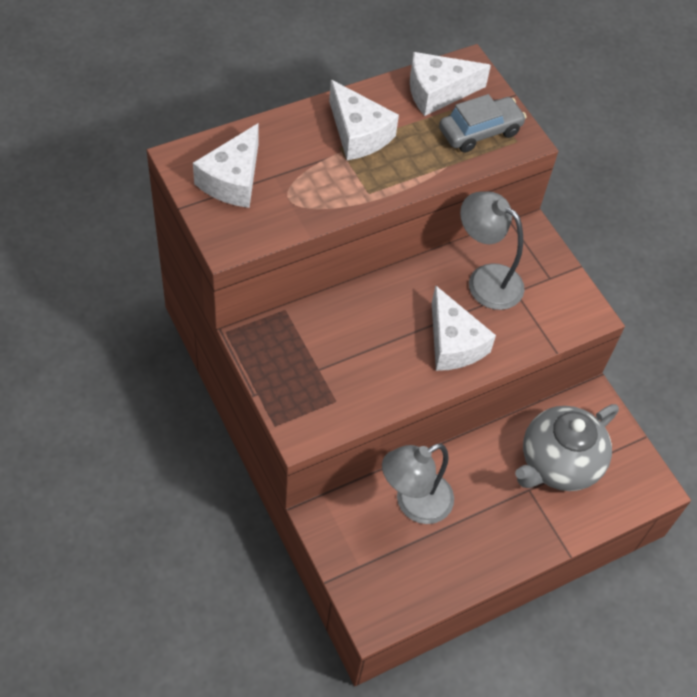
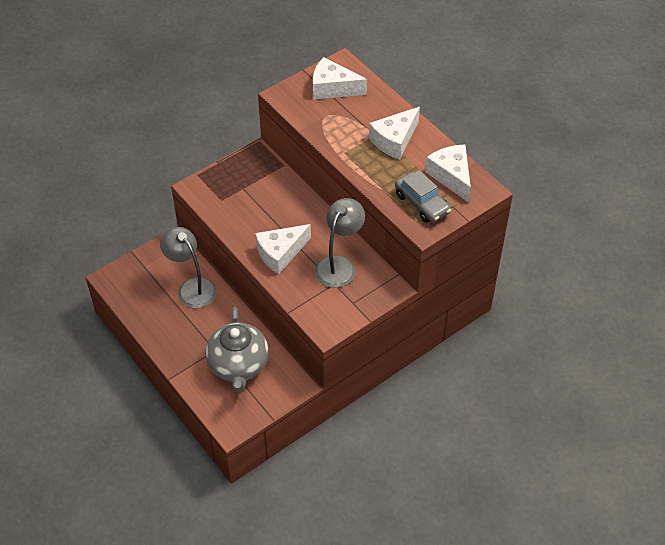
camera: 85 degrees right, 5 degrees down
grey teapot [515,404,619,491] -> grey teapot turned 135 degrees counterclockwise [206,307,269,393]

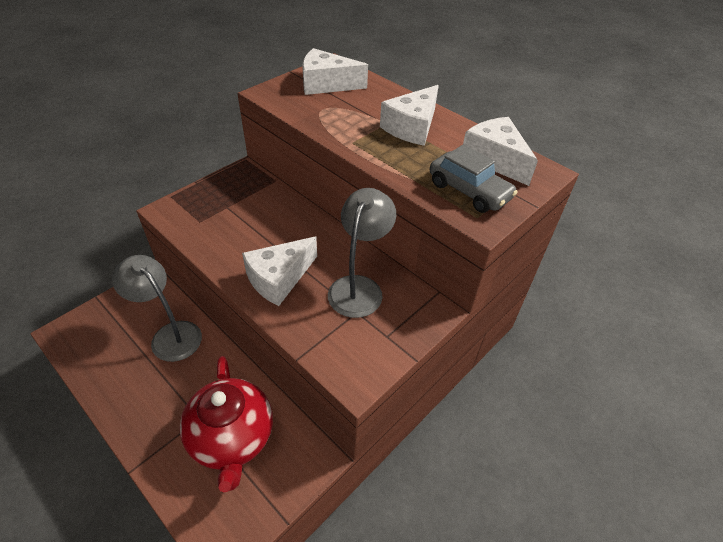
camera: 10 degrees left, 5 degrees down
grey teapot [206,307,269,393] -> red teapot [179,356,273,492]

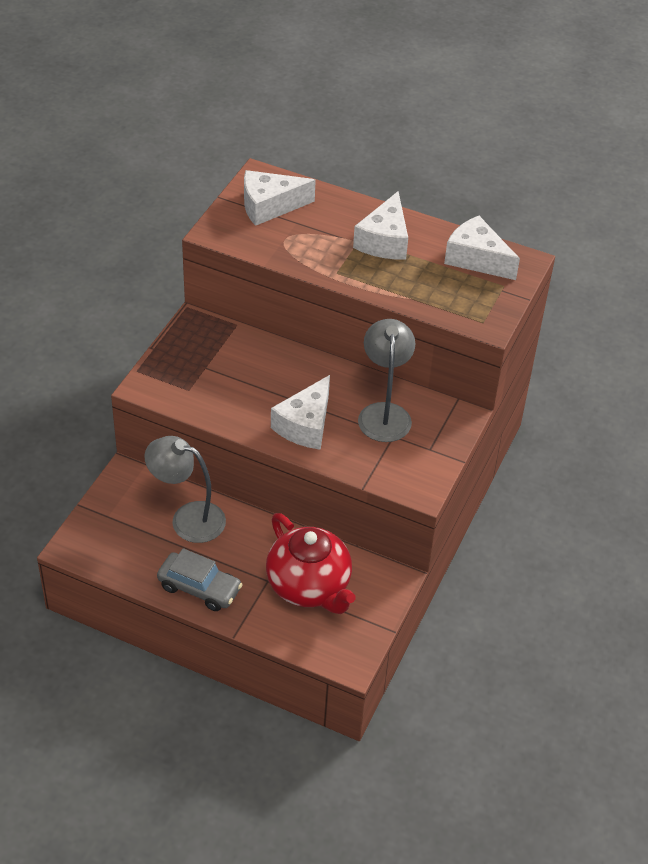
camera: 20 degrees left, 0 degrees up
grey car [430,144,518,213] -> grey car moved to [157,548,243,611]

